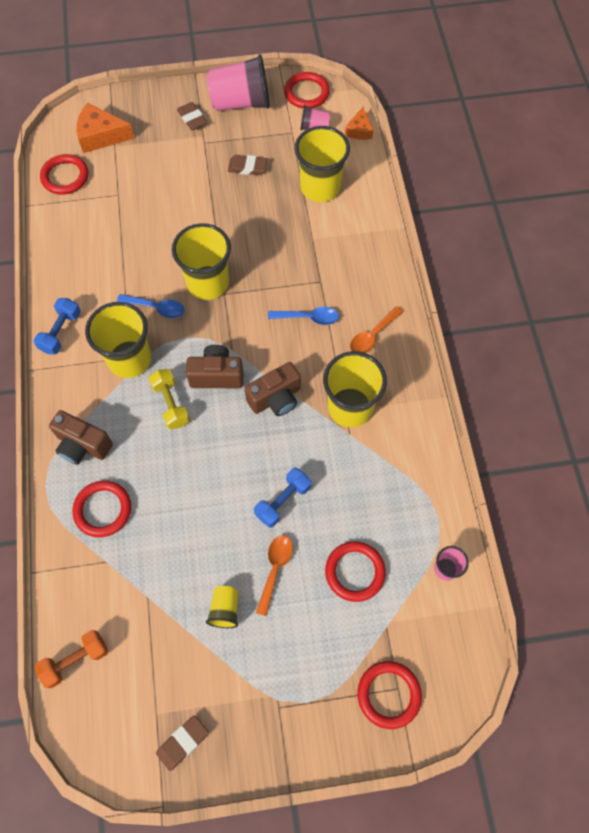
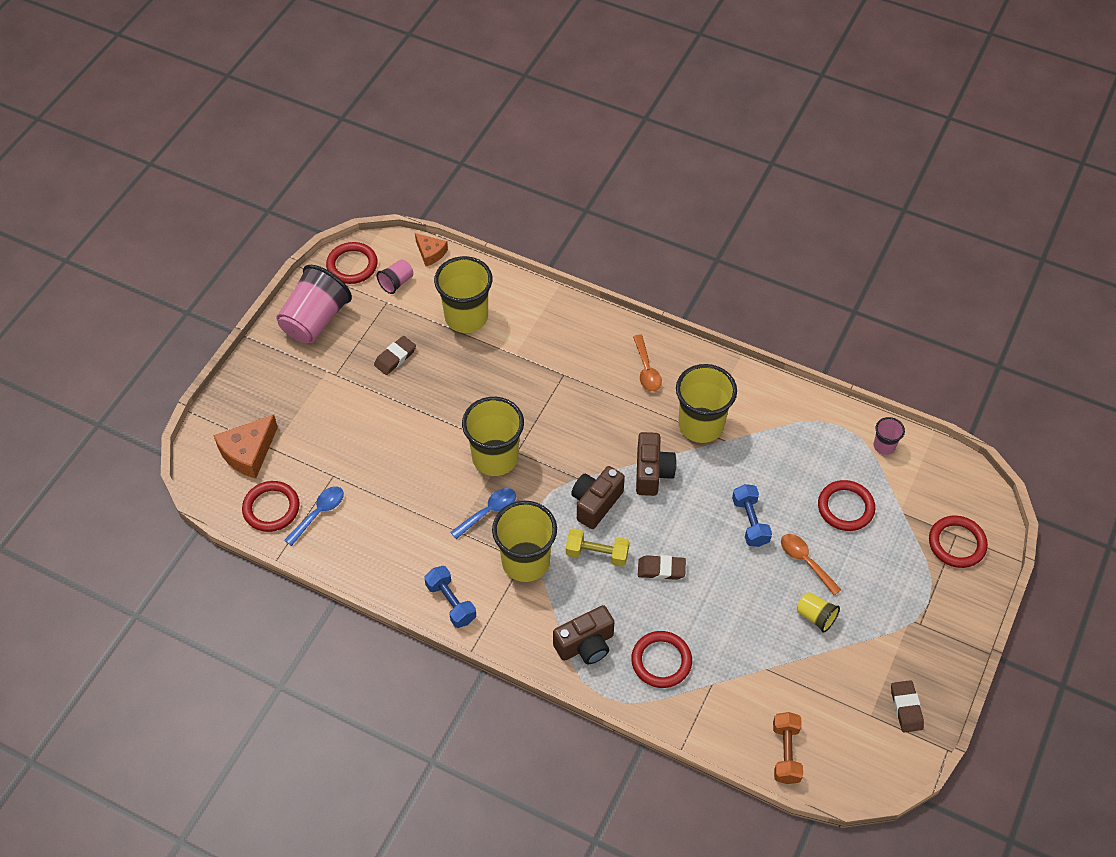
camera: 55 degrees left, 10 degrees down
brown eraser [177,102,207,130] -> brown eraser moved to [638,555,686,580]
blue spoon [268,307,339,325] -> blue spoon moved to [284,486,344,546]

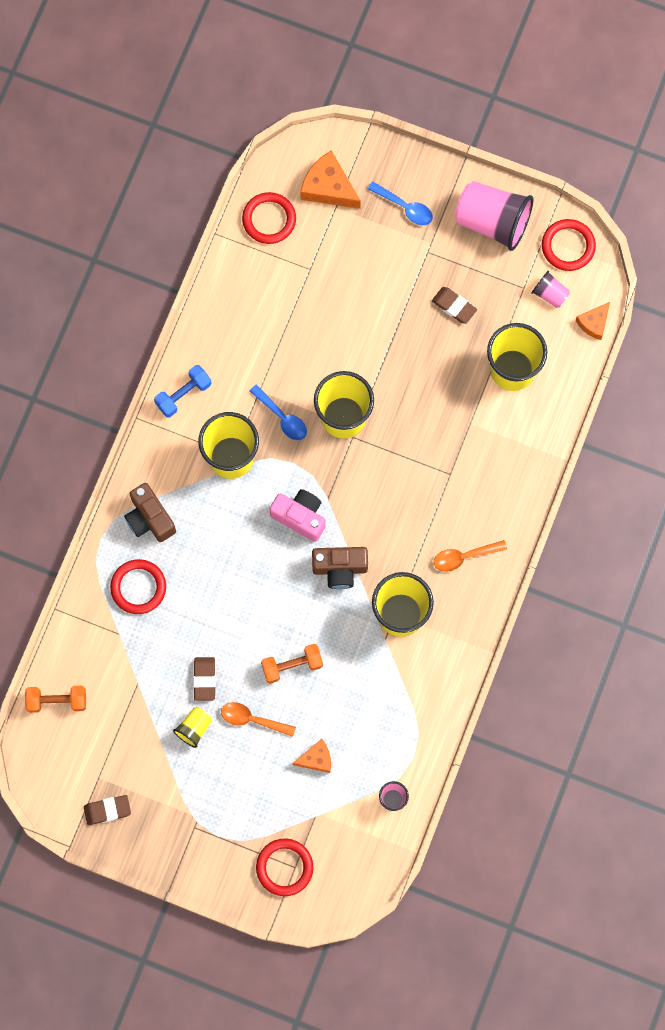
camera: 85 degrees right, 20 degrees up
blue spoon [284,486,344,546] -> blue spoon moved to [368,182,433,225]
yellow dumbbell [566,528,630,567] -> none
brown camera [571,466,625,529] -> pink camera [270,489,326,542]
brown eraser [638,555,686,580] -> brown eraser moved to [193,657,216,701]
blue dumbbell [732,484,772,547] -> orange dumbbell [261,644,323,684]
orange spoon [781,534,841,595] -> orange spoon turned 120 degrees counterclockwise [221,702,296,737]
red ring [818,480,875,531] -> orange cheese [292,739,331,773]

